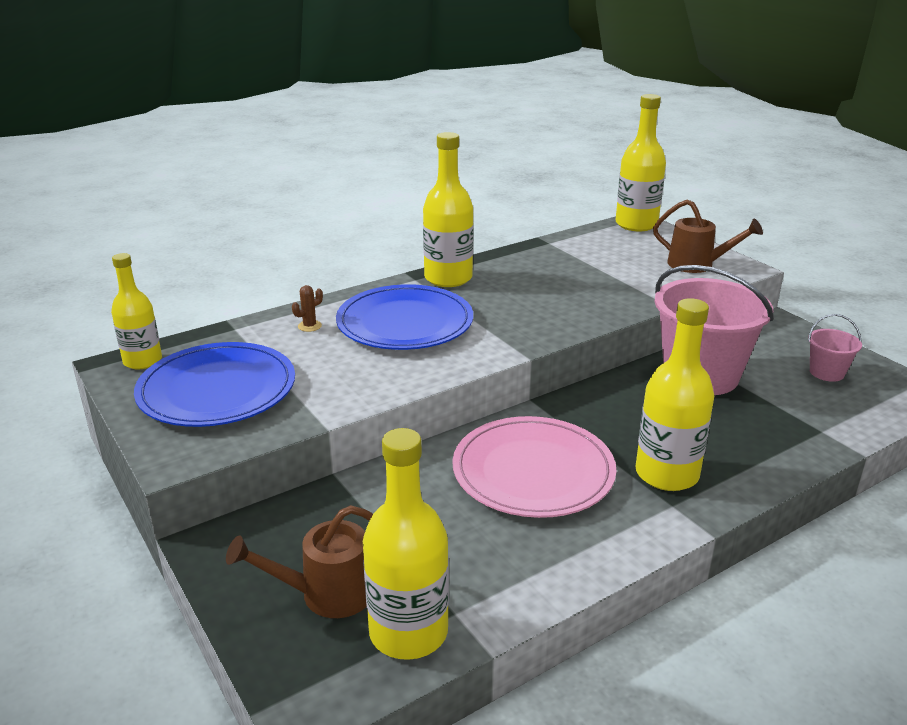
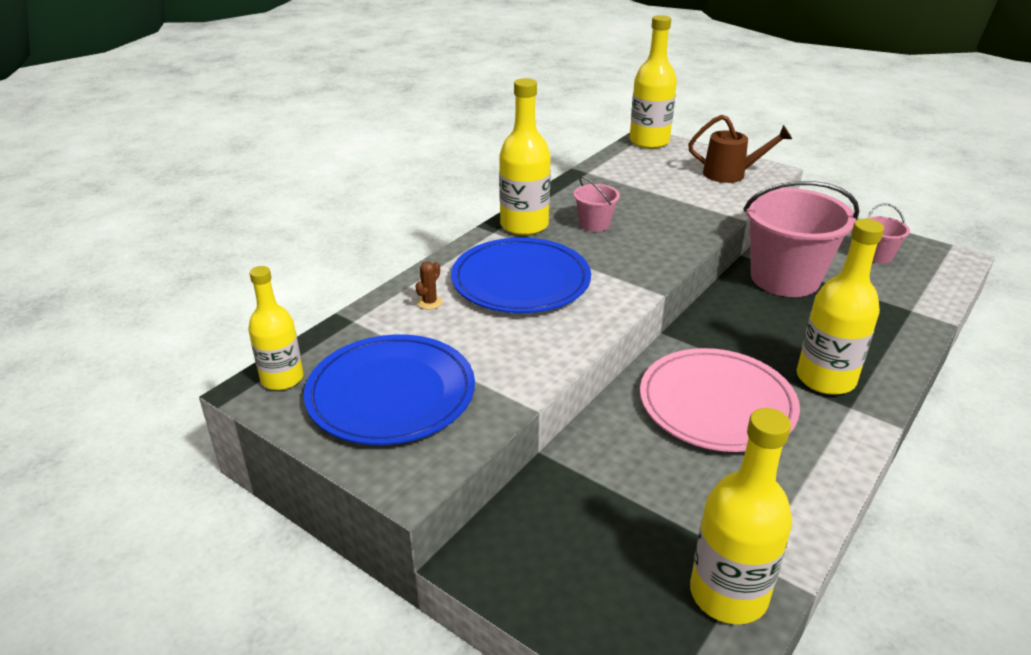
camera: 20 degrees left, 5 degrees up
brown watering can [226,505,373,618] -> none
none -> pink bucket [574,176,620,232]

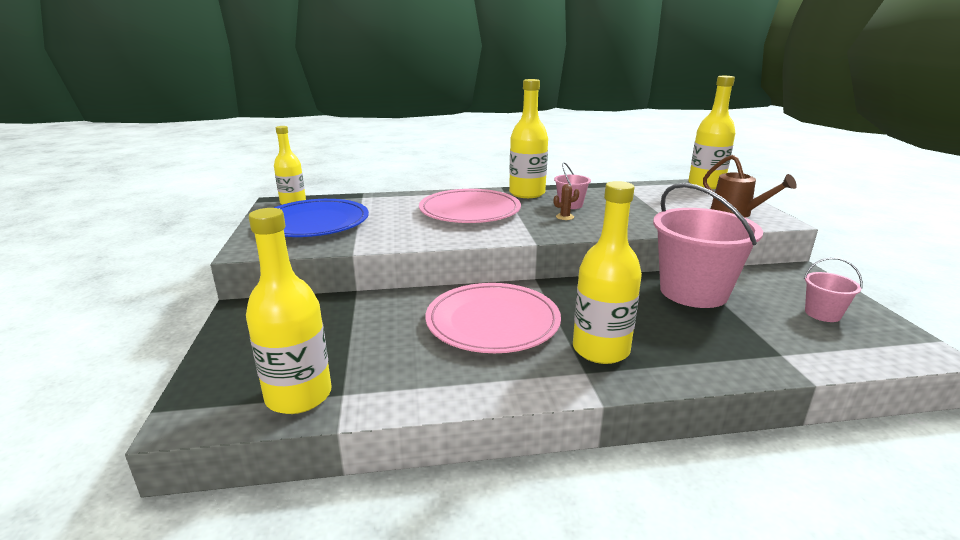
camera: 45 degrees right, 10 degrees down
brown cactus [415,261,442,309] -> brown cactus moved to [554,184,579,220]
blue plate [451,237,591,313] -> pink plate [419,189,521,223]

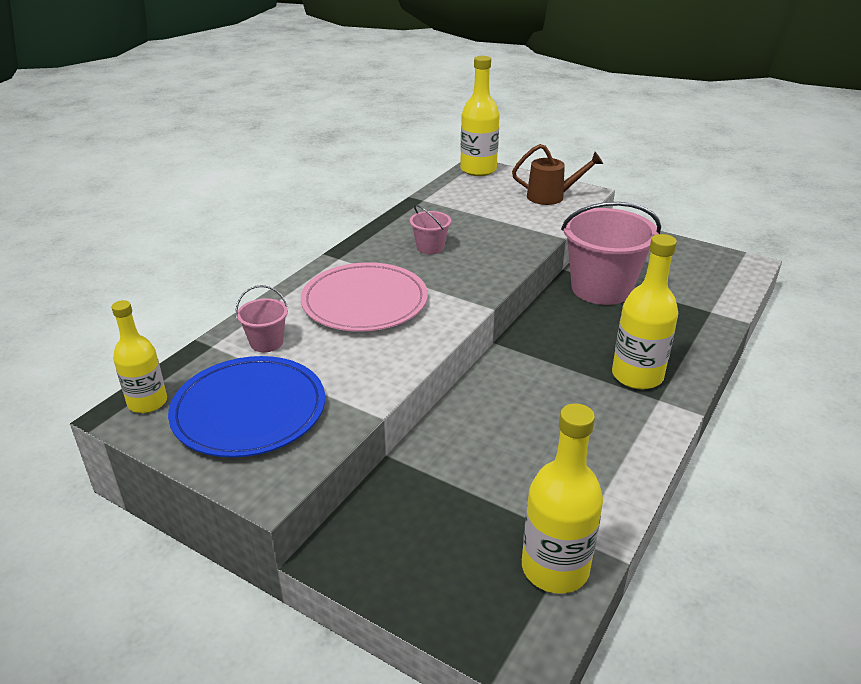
camera: 50 degrees left, 10 degrees up
pink plate [425,283,561,353] -> none
yellow bottle [509,79,548,198] -> none
brown cactus [554,184,579,220] -> none
pink bucket [804,257,863,322] -> pink bucket moved to [235,285,288,352]

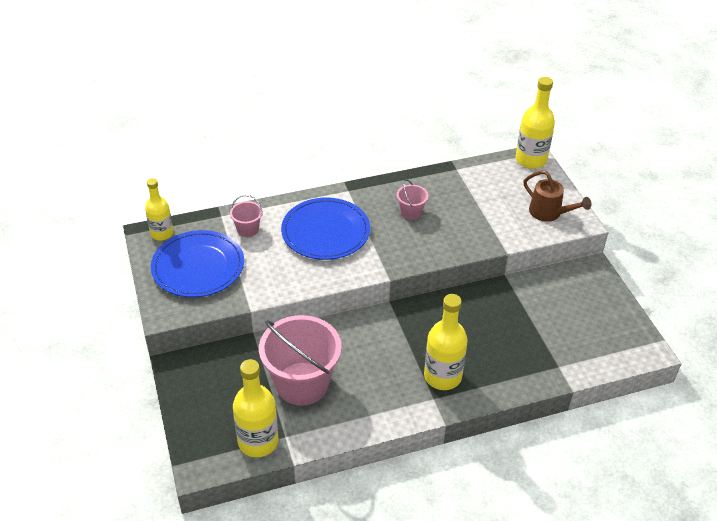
camera: 40 degrees right, 10 degrees up
pink plate [301,262,428,332] -> blue plate [281,198,370,260]
pink bucket [561,202,661,305] -> pink bucket moved to [259,315,342,406]

